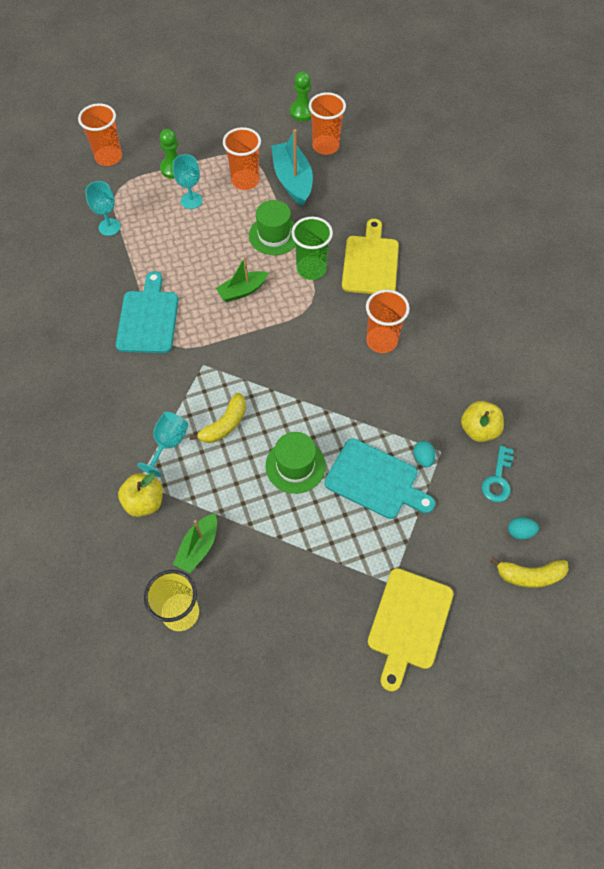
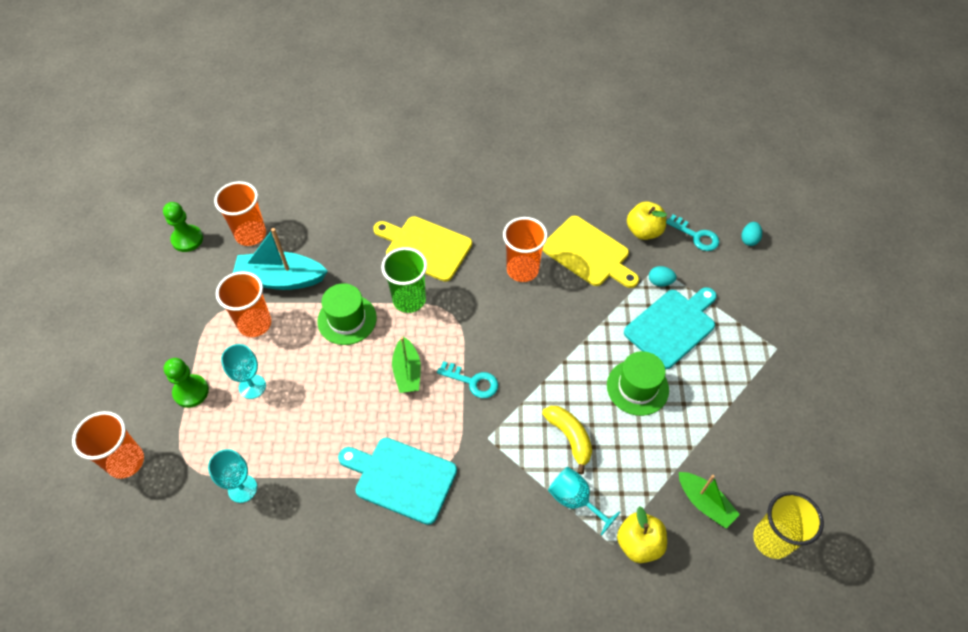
camera: 70 degrees left, 5 degrees down
yellow cutting board [368,568,453,692] -> yellow cutting board moved to [542,216,639,288]
yellow banana [490,557,569,588] -> none
none -> turquoise key [437,361,498,398]

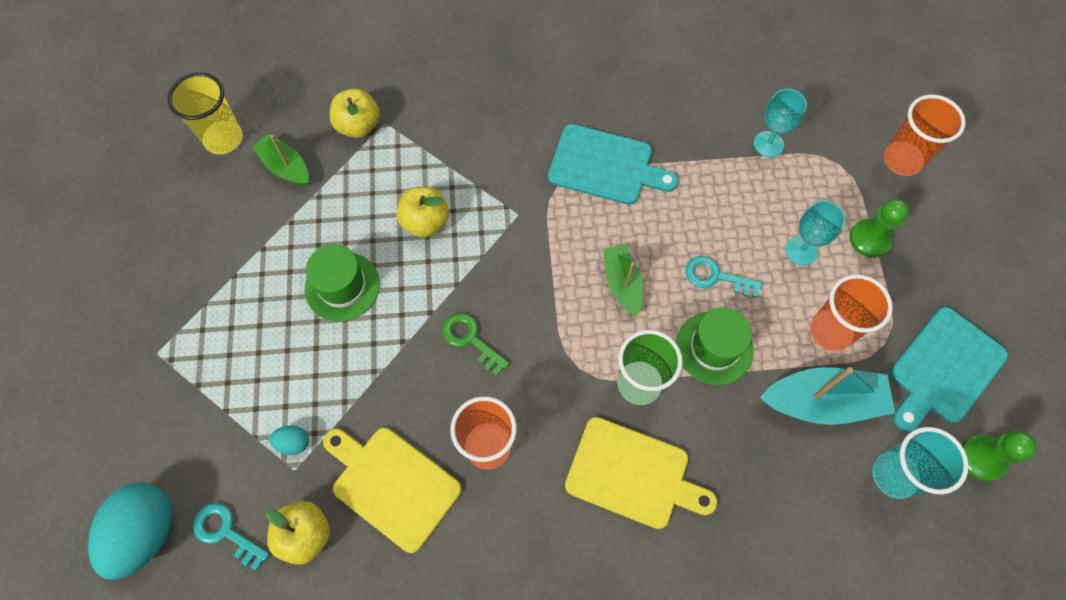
camera: 175 degrees right, 10 degrees up
orange cup [214,181,266,246] -> turquoise cup [873,427,969,499]
turquoise key [437,361,498,398] -> turquoise key moved to [685,256,763,298]
yellow banana [542,406,592,475] -> yellow apple [396,186,449,238]
turquoise goblet [548,467,620,536] -> none
turquoise cutting board [624,287,717,369] -> turquoise cutting board moved to [890,307,1008,432]
turquoise egg [741,222,762,246] -> turquoise egg [88,483,173,580], size x2.30
none -> green key [442,313,509,376]

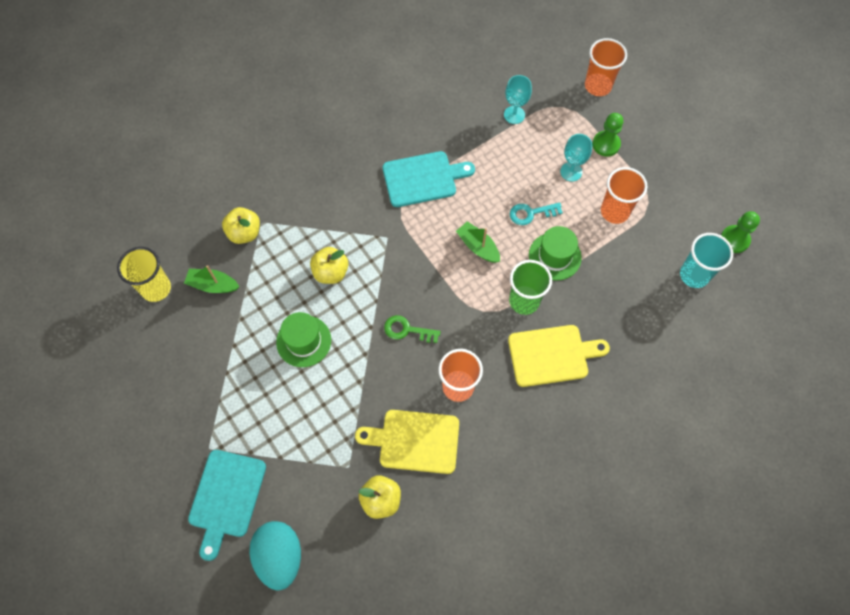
camera: 30 degrees left, 0 degrees up
turquoise key [193,503,270,571] -> none
turquoise egg [269,426,309,455] -> none
turquoise boat [760,367,895,425] -> none
turquoise cutting board [890,307,1008,432] -> turquoise cutting board moved to [188,450,266,561]

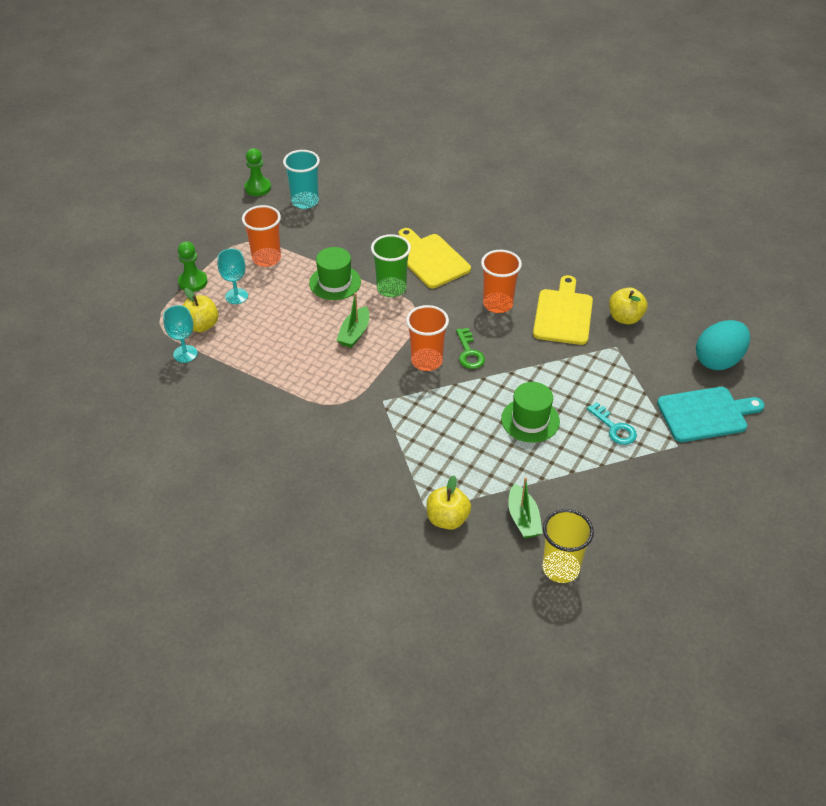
camera: 115 degrees left, 20 degrees down
yellow apple [310,247,348,284] -> yellow apple moved to [182,288,218,332]
yellow cutting board [355,410,459,474] -> yellow cutting board turned 150 degrees counterclockwise [533,275,593,345]
turquoise cutting board [383,151,475,207] -> none
turquoise key [510,202,563,225] -> turquoise key moved to [587,402,637,445]
orange cup [585,38,627,96] -> orange cup moved to [406,305,449,371]

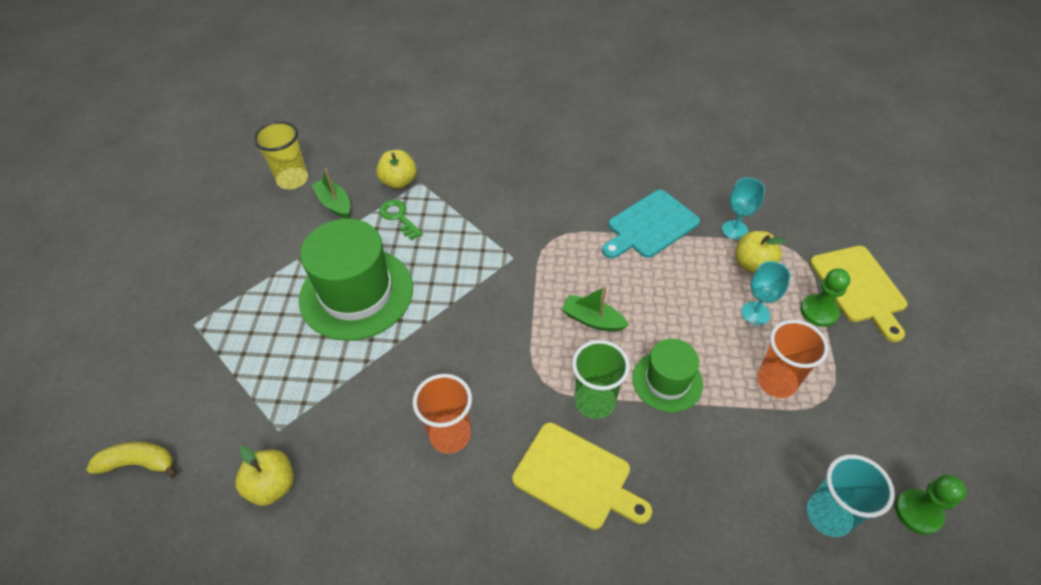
camera: 155 degrees right, 5 degrees up
green boat [337,293,369,348] -> green boat turned 60 degrees counterclockwise [562,286,629,332]
orange cup [406,305,449,371] -> none
green key [456,328,485,369] -> green key moved to [379,200,423,240]
green hat [501,382,560,443] -> green hat [299,218,413,341], size x1.79
yellow cutting board [533,275,593,345] -> yellow cutting board moved to [810,246,907,342]
turquoise key [587,402,637,445] -> none
turquoise cutting board [657,387,765,442] -> turquoise cutting board moved to [602,190,700,259]
turquoise egg [696,320,750,370] -> yellow banana [87,442,177,478]

